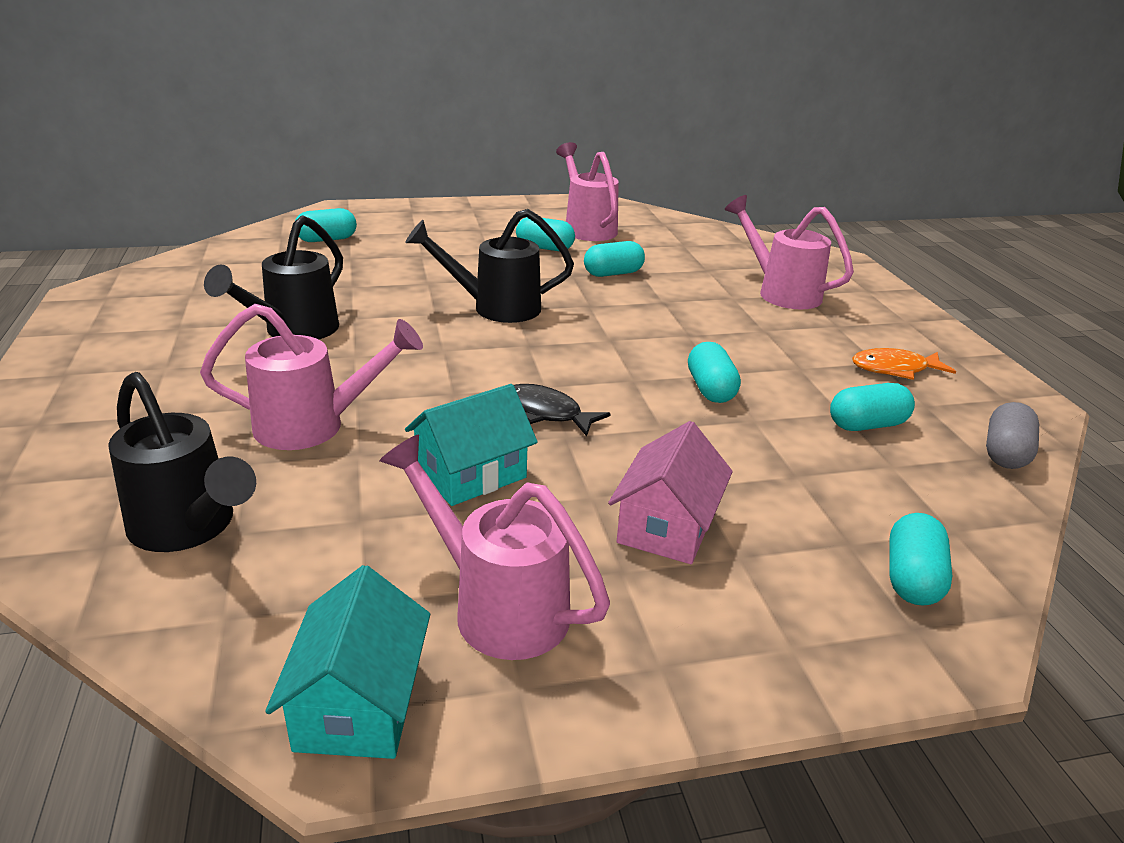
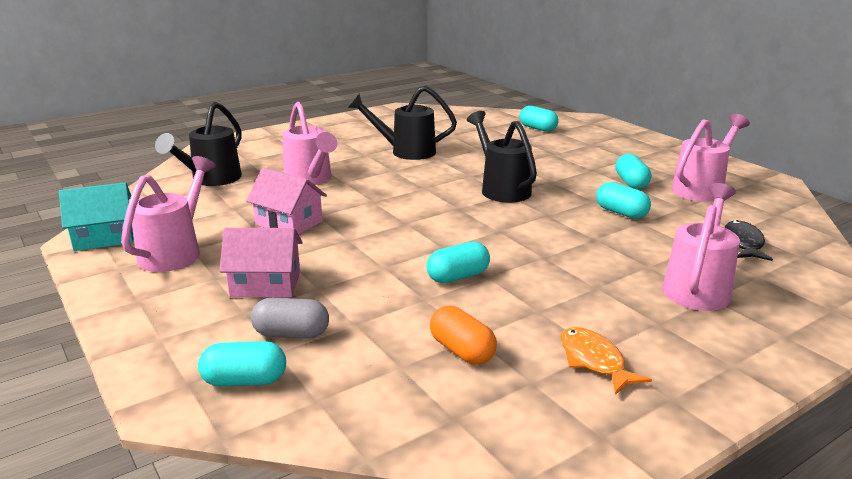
camera: 70 degrees right, 5 degrees down
turquoise house [405,384,538,506] -> pink house [246,168,327,235]
black fish [514,384,611,436] -> black fish moved to [724,220,773,261]
turquoise capsule [830,383,915,431] -> orange capsule [430,306,497,364]
grey capsule [986,402,1039,469] -> grey capsule moved to [251,298,329,339]

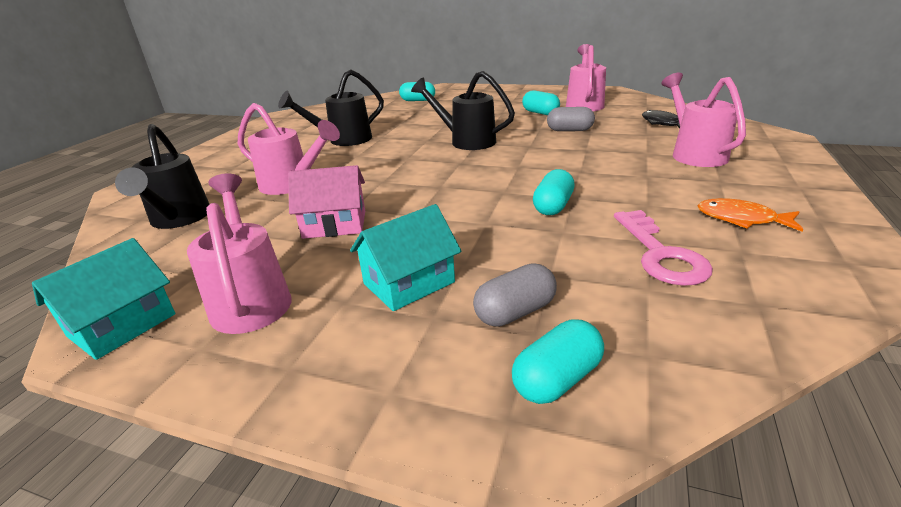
camera: 35 degrees left, 5 degrees up
pink house [219,228,303,298] -> turquoise house [350,204,462,311]
orange capsule [430,306,497,364] -> pink key [614,210,713,286]
turquoise capsule [596,182,651,219] -> grey capsule [547,107,595,131]

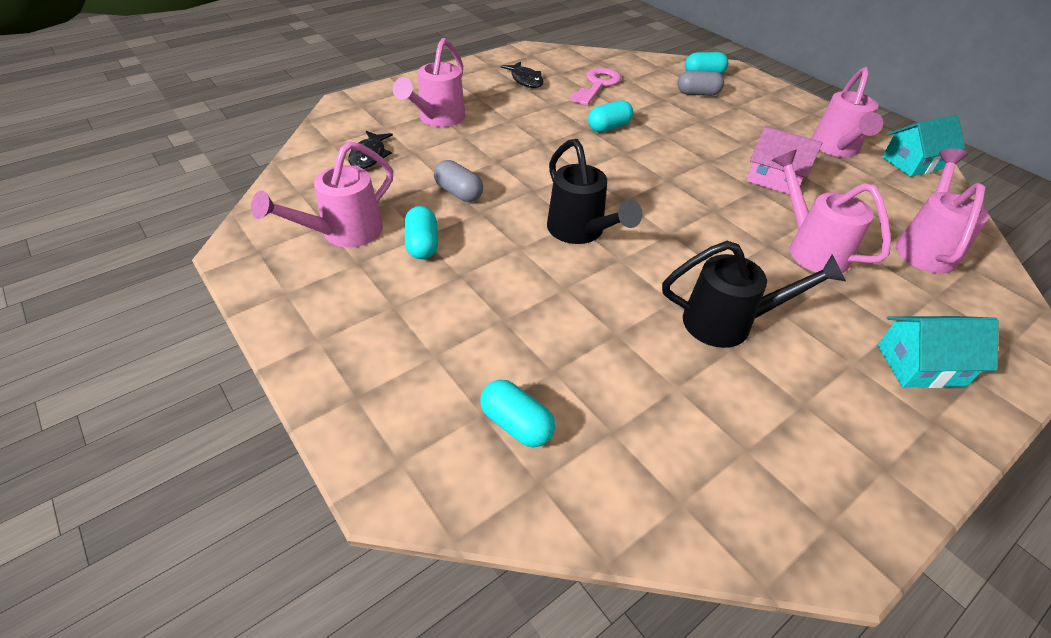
camera: 150 degrees left, 15 degrees up
black watering can [115,124,210,229] -> pink watering can [896,148,989,274]
turquoise house [350,204,462,311] -> turquoise house moved to [878,316,999,388]
orange fish [697,198,803,232] -> black fish [501,62,543,88]

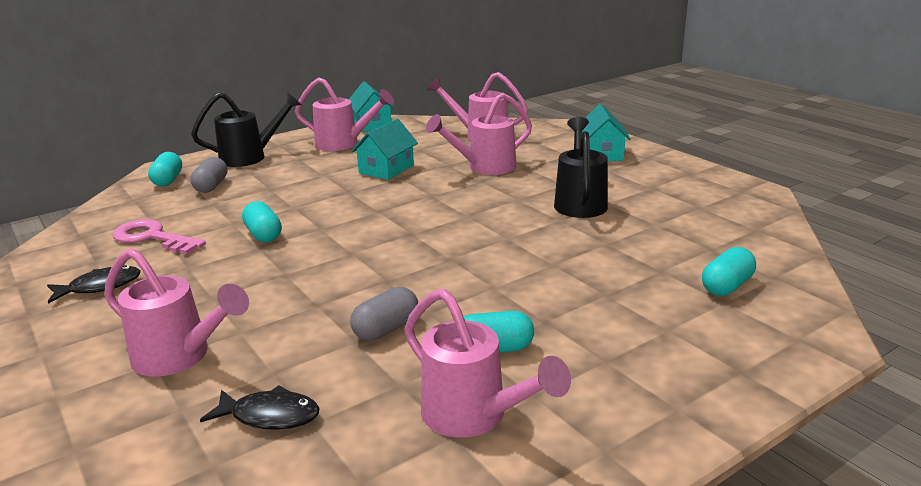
camera: 85 degrees left, 20 degrees down
black watering can [547,139,642,244] -> black watering can moved to [191,92,302,167]
pink house [747,126,823,195] -> turquoise house [351,119,418,180]

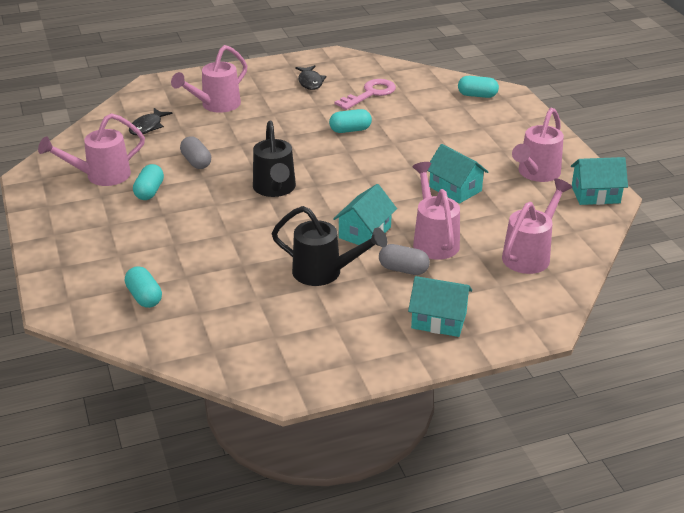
camera: 105 degrees right, 10 degrees up
grey capsule [190,157,227,193] -> grey capsule moved to [379,244,430,275]
black watering can [191,92,302,167] -> black watering can moved to [253,121,296,197]
none -> turquoise house [333,184,397,245]

